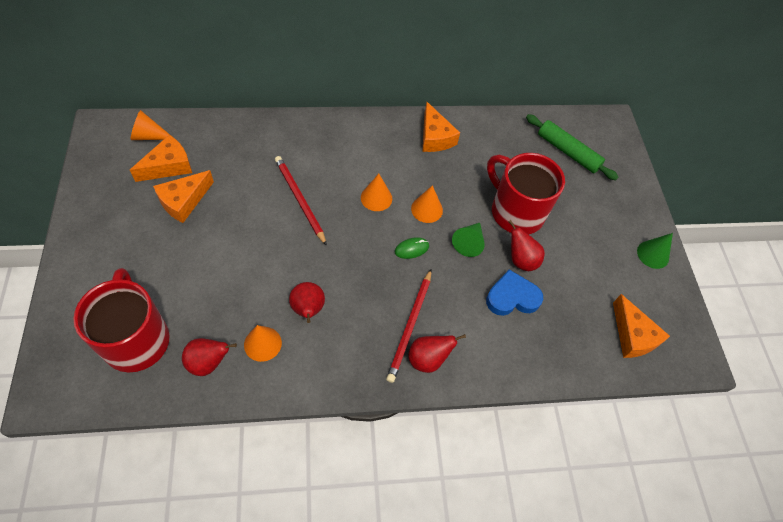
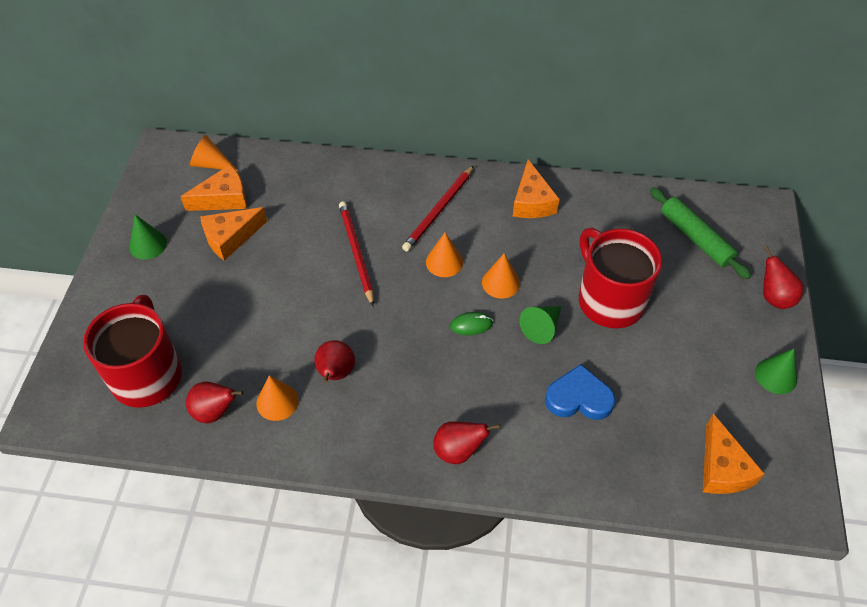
camera: 20 degrees right, 5 degrees down
red pencil [386,269,431,383] -> red pencil moved to [402,165,474,252]
red pear [508,220,545,271] -> red pear moved to [763,246,804,309]
none -> green cone [129,215,167,260]

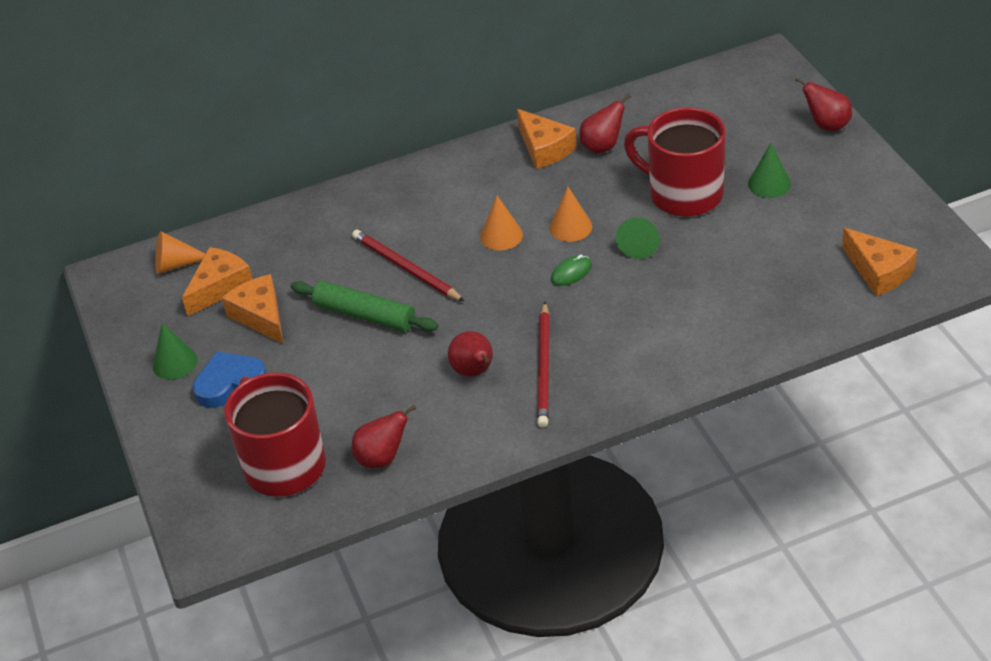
camera: 25 degrees left, 10 degrees down
orange cheese [200,207,267,261] -> orange cheese turned 120 degrees clockwise [222,274,283,344]
orange cone [256,375,299,421] -> none
red pencil [402,165,474,252] -> red pencil moved to [537,302,550,428]
red pear [433,421,500,464] -> red pear moved to [579,94,631,154]
blue heart [545,364,615,420] -> blue heart moved to [193,351,266,408]
green rolling pin [650,187,751,279] -> green rolling pin moved to [291,281,438,332]
green cone [755,349,797,394] -> green cone moved to [748,143,791,198]

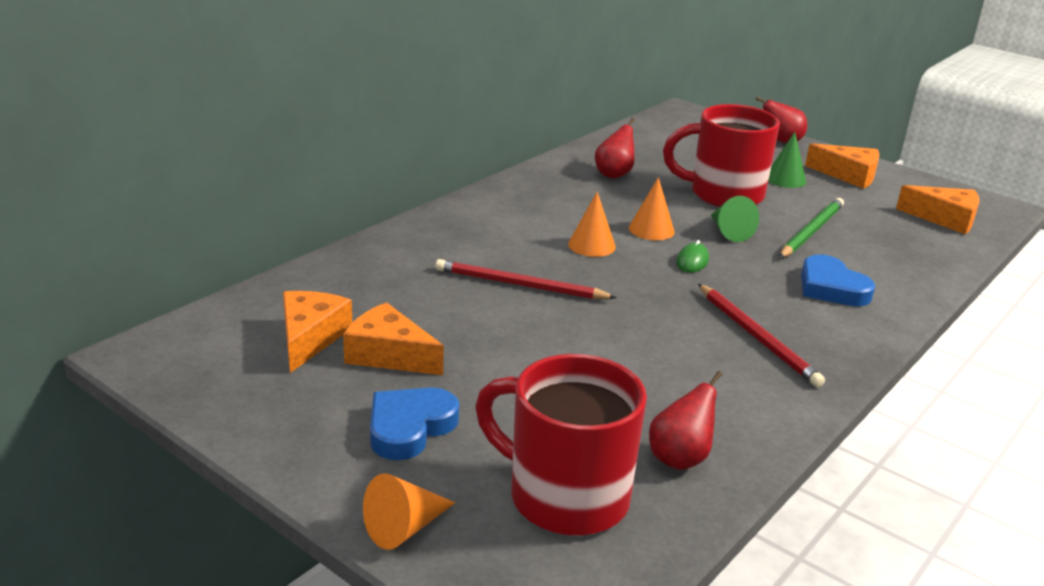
camera: 35 degrees left, 15 degrees down
green cone [153,323,198,380] -> none
orange cone [155,231,206,274] -> orange cone moved to [363,473,455,550]
green rolling pin [291,281,438,332] -> none
red pear [448,331,493,377] -> none
orange cheese [517,109,577,169] -> orange cheese moved to [805,143,879,189]
none -> green pencil [779,198,844,258]
none -> blue heart [801,254,875,306]

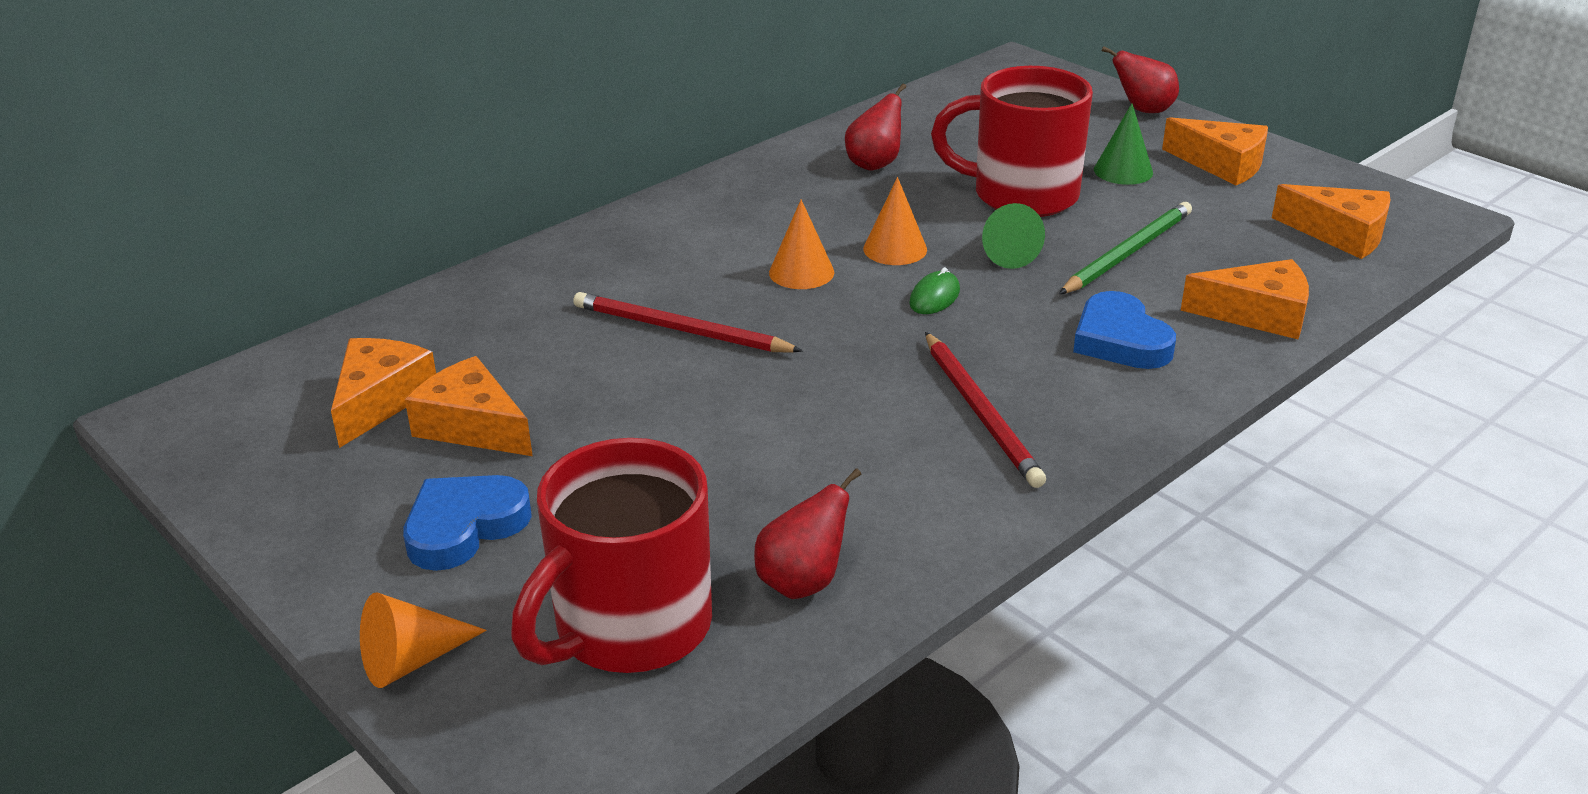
camera: 10 degrees right, 5 degrees up
red mug [475,354,647,536] -> red mug turned 90 degrees counterclockwise [511,438,712,673]
none -> orange cheese [1181,259,1309,339]

